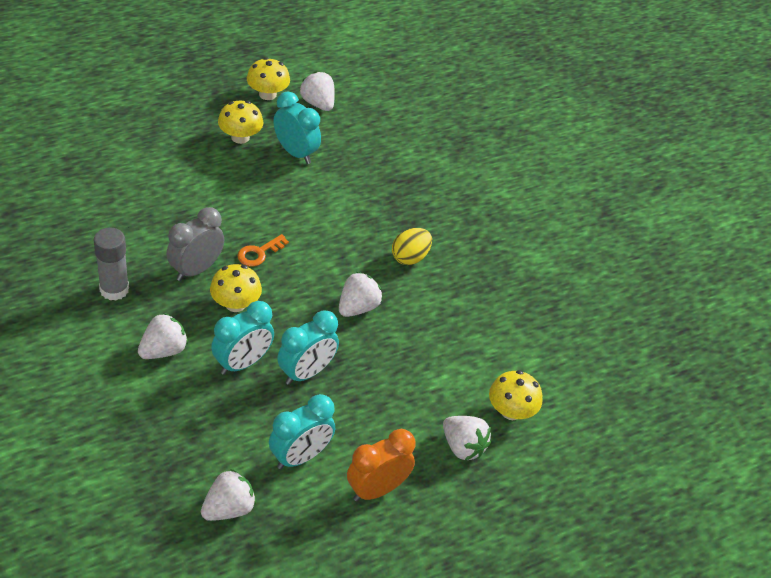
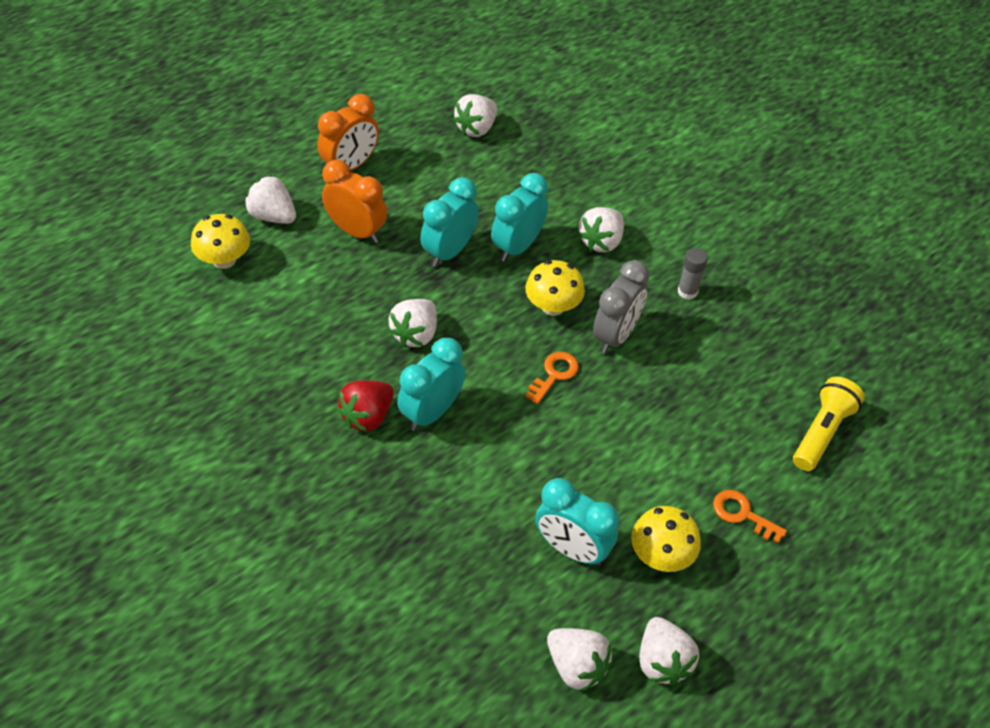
camera: 170 degrees right, 5 degrees up
grey glue stick [94,228,129,301] -> grey glue stick [678,248,708,300], size x0.63
yellow mushroom [247,57,290,100] -> white strawberry [639,617,699,685]
turquoise clock [269,394,335,469] -> turquoise clock moved to [397,338,466,431]
yellow egg [392,228,432,265] -> red strawberry [337,380,394,432]
none -> orange clock [322,160,387,243]
none -> orange key [713,490,787,543]
none -> yellow flashlight [793,377,865,471]

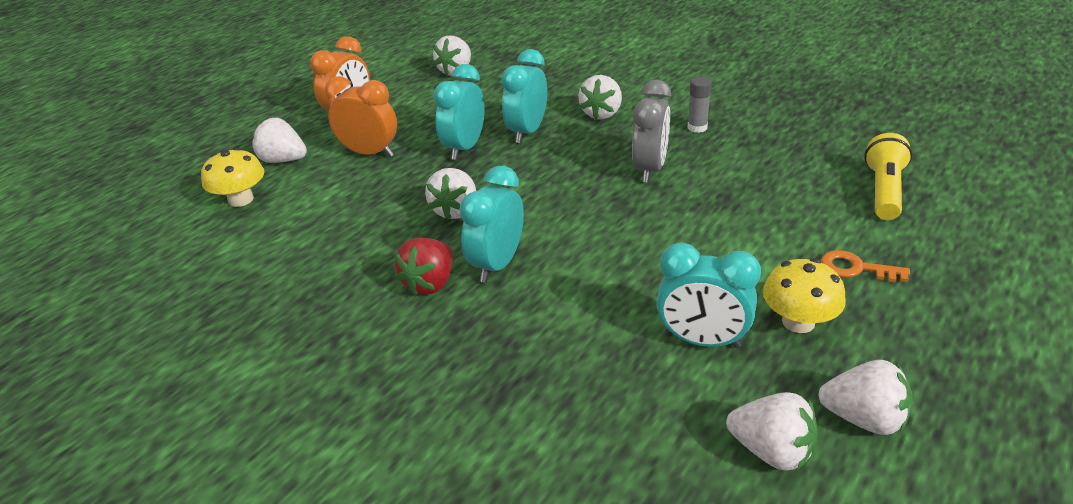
camera: 10 degrees left, 15 degrees down
yellow mushroom [525,260,585,316] -> none
orange key [525,352,579,405] -> none
white strawberry [639,617,699,685] -> white strawberry turned 45 degrees counterclockwise [818,360,913,435]

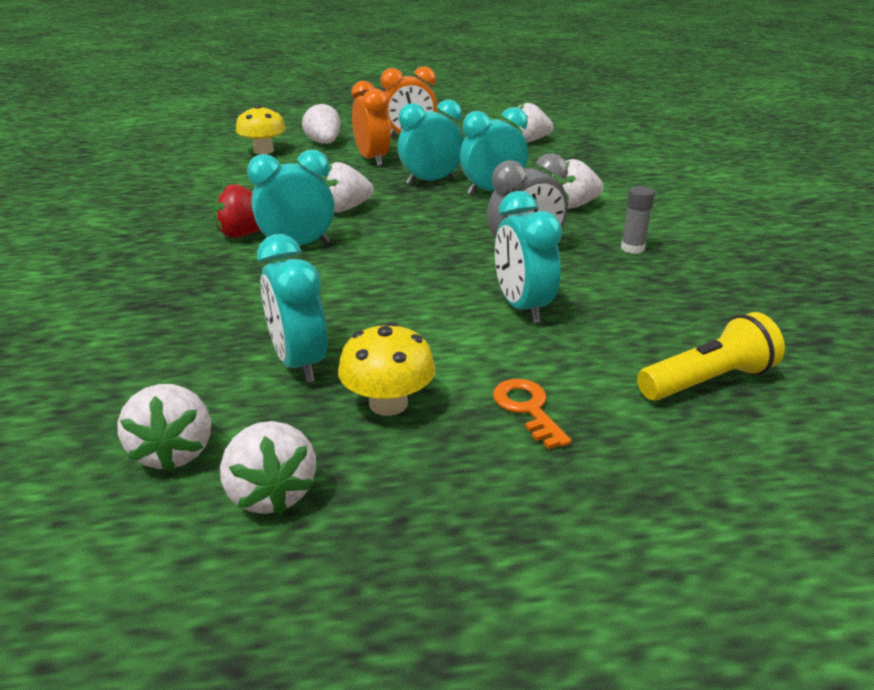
camera: 45 degrees right, 5 degrees down
none -> turquoise clock [495,191,562,323]

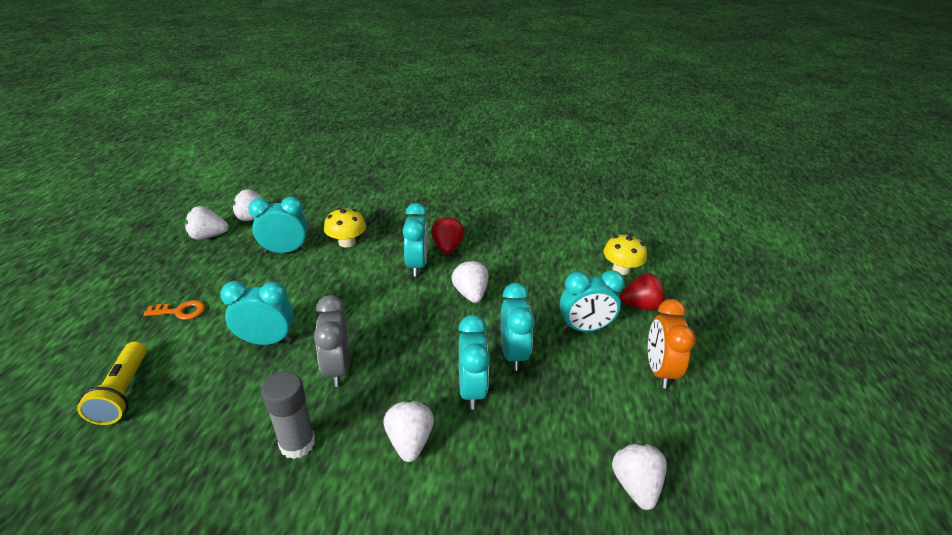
camera: 105 degrees right, 5 degrees up
white strawberry [302,103,341,144] -> red strawberry [620,273,665,310]
yellow mushroom [338,322,436,416] -> yellow mushroom moved to [324,208,366,247]
orange clock [351,81,391,166] -> turquoise clock [560,270,625,332]
grey glue stick [621,186,655,254] -> grey glue stick [261,371,315,459], size x1.58

